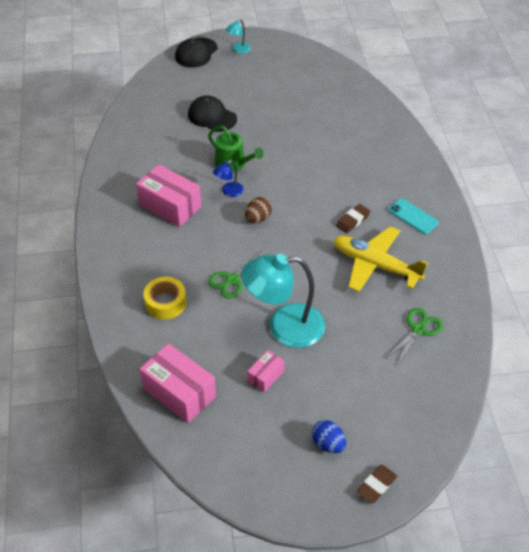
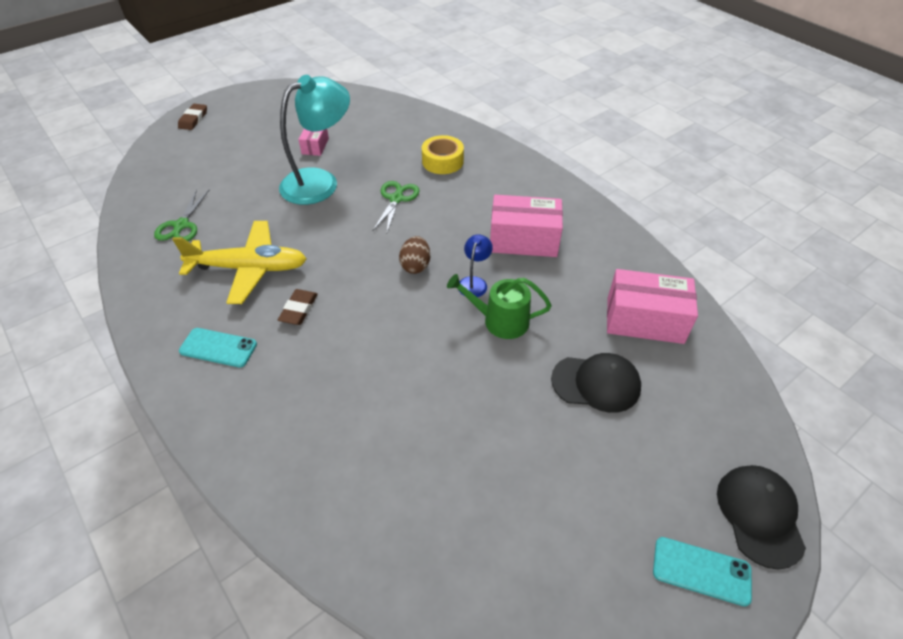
camera: 150 degrees right, 0 degrees up
pink box [140,343,216,423] -> pink box moved to [607,269,698,344]
turquoise lamp [226,19,251,54] -> turquoise phone [653,537,752,607]
blue egg [312,420,346,453] -> none

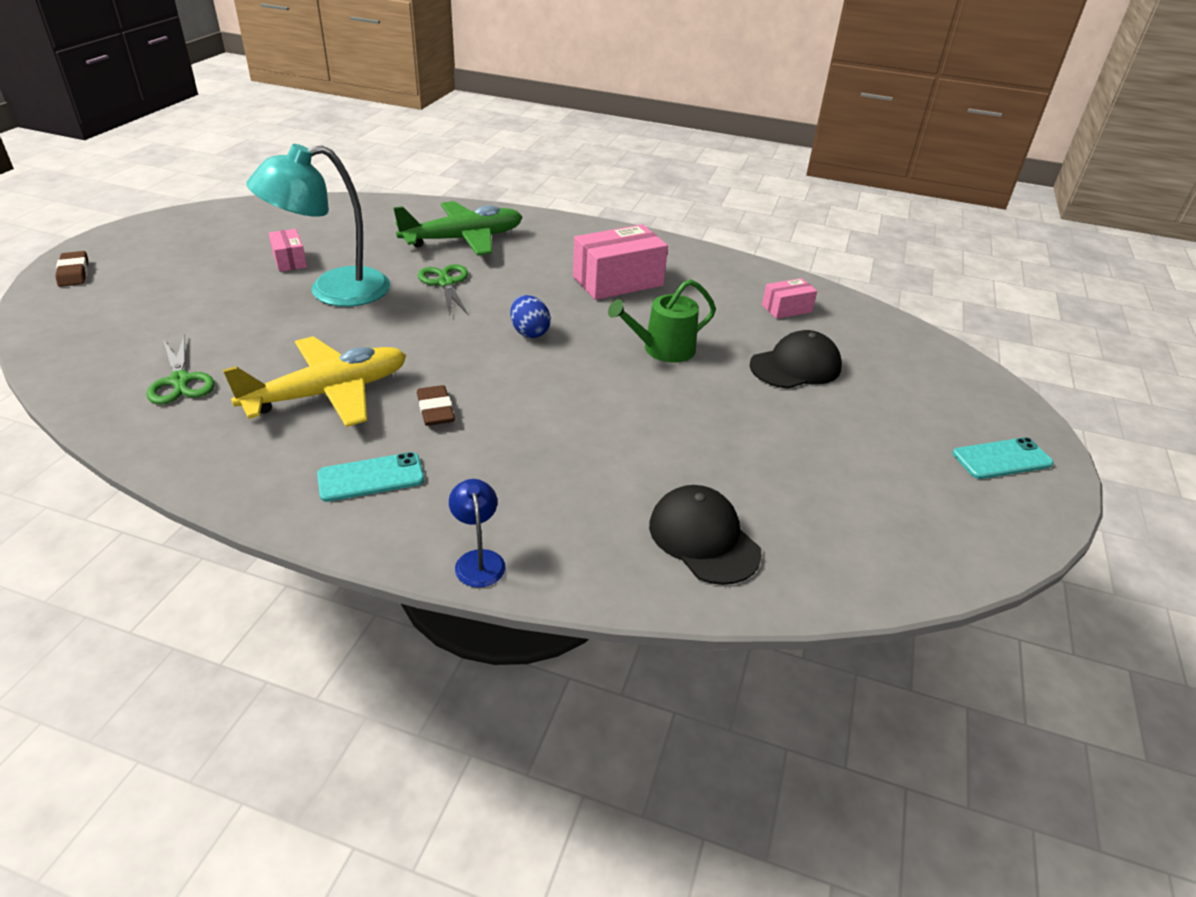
camera: 35 degrees left, 10 degrees down
turquoise lamp [279,75,350,205] -> turquoise lamp turned 135 degrees counterclockwise [247,144,390,307]
brown egg [399,236,430,274] -> blue egg [510,295,551,338]
yellow tape [422,135,464,174] -> green plane [393,201,522,256]
blue lamp [459,234,493,297] -> blue lamp moved to [449,479,506,588]
pink box [607,269,698,344] -> pink box [762,278,817,319], size x0.53
black cap [717,465,806,570] -> black cap moved to [649,485,762,585]

